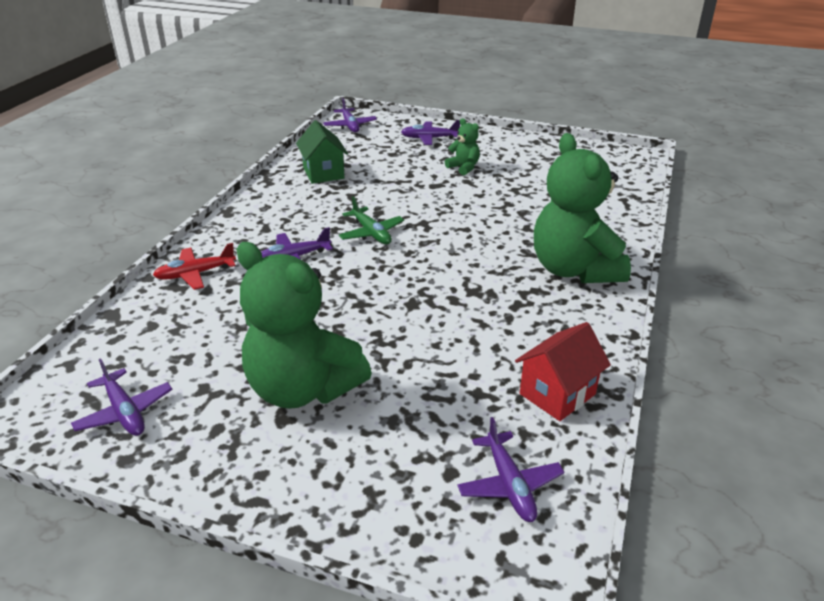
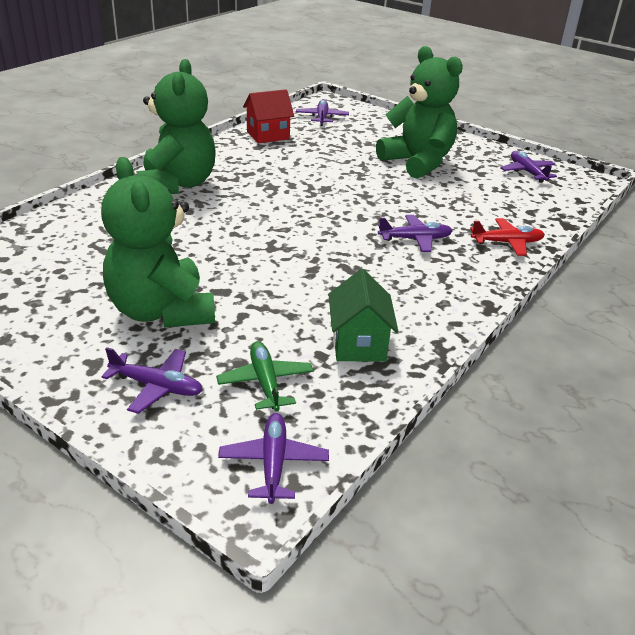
camera: 165 degrees left, 0 degrees up
green plane [339,196,404,244] -> green plane moved to [216,341,314,411]
green teddy bear [445,118,480,175] -> green teddy bear [101,157,215,328], size x2.26

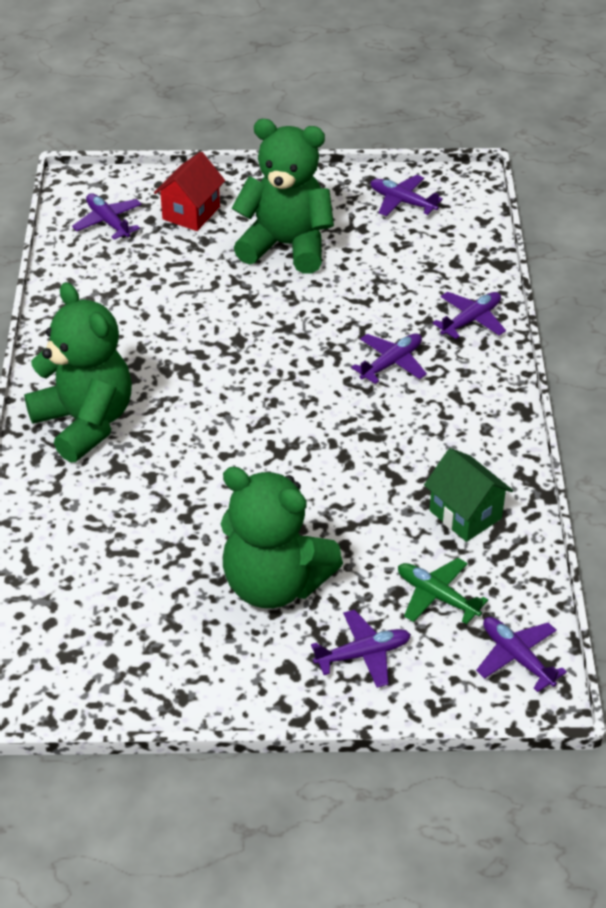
camera: 35 degrees left, 10 degrees up
red house [243,89,294,143] -> red house moved to [154,152,225,231]
red plane [470,218,545,256] -> purple plane [433,292,506,339]

